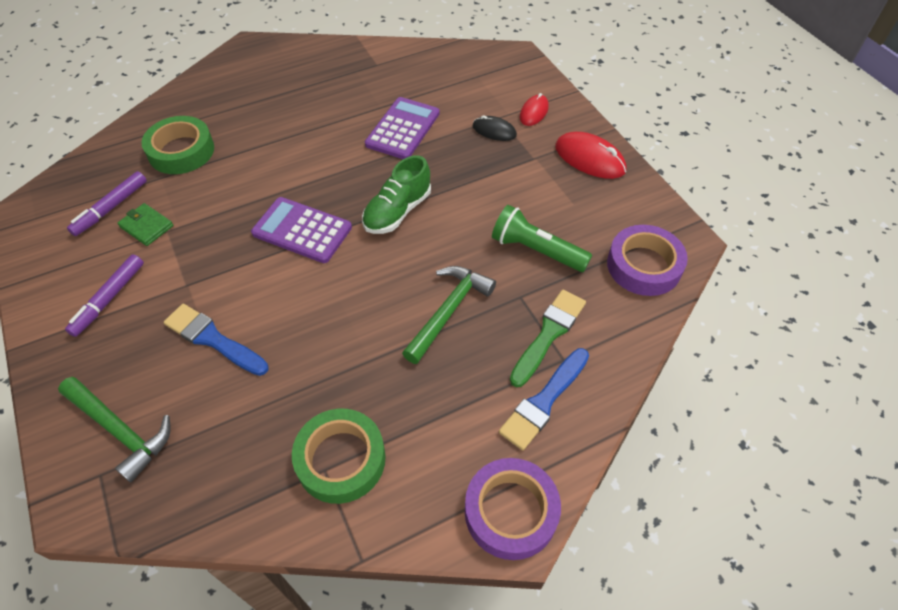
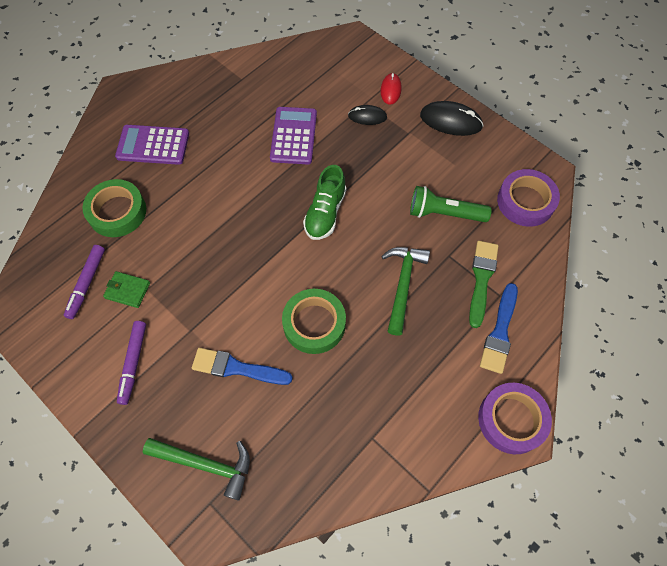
camera: 20 degrees left, 10 degrees up
purple calculator [251,197,352,263] -> purple calculator moved to [115,125,189,165]
green tape [292,409,386,504] -> green tape moved to [282,289,346,354]
red mouse [555,132,626,179] -> black mouse [420,101,484,136]

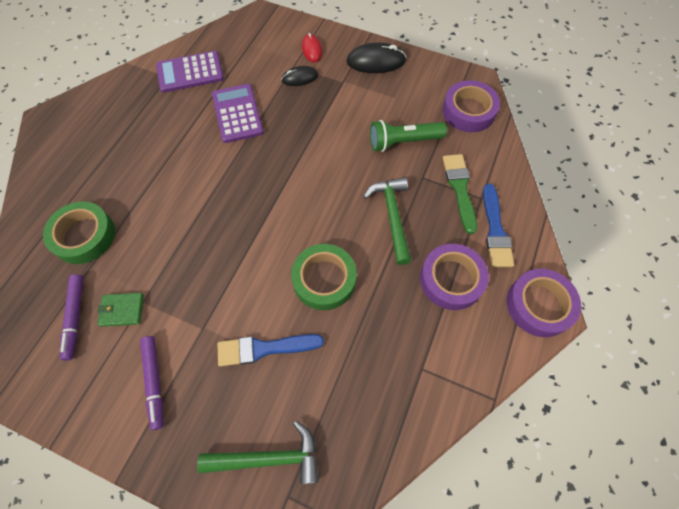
camera: 20 degrees left, 0 degrees up
purple calculator [115,125,189,165] -> purple calculator moved to [156,51,224,93]
green shoe [303,165,346,240] -> none
none -> purple tape [420,244,489,310]

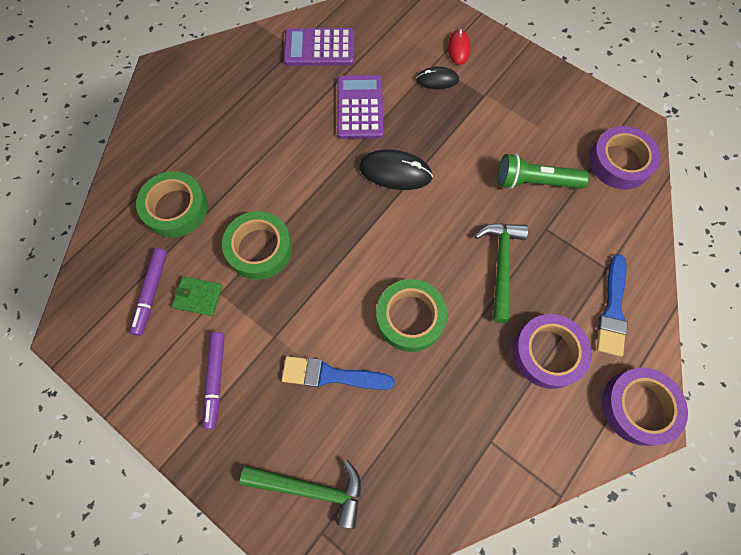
camera: 15 degrees right, 5 degrees up
black mouse [346,42,407,73] -> black mouse moved to [359,150,433,190]
green brush [443,154,477,234] -> none
none -> green tape [222,211,292,280]

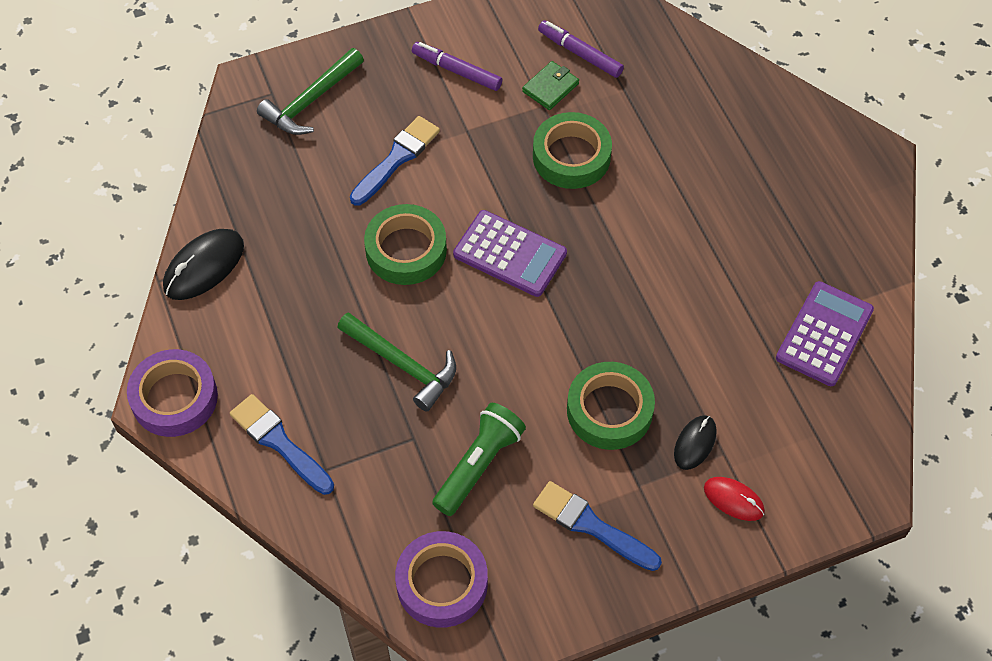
camera: 120 degrees right, 10 degrees down
green tape [136,171,208,238] -> green tape moved to [567,362,655,450]
purple calculator [337,75,384,139] -> purple calculator moved to [453,210,567,297]
black mouse [359,150,433,190] -> black mouse moved to [163,229,244,300]
purple tape [513,314,592,389] -> none
none -> blue brush [533,481,662,571]

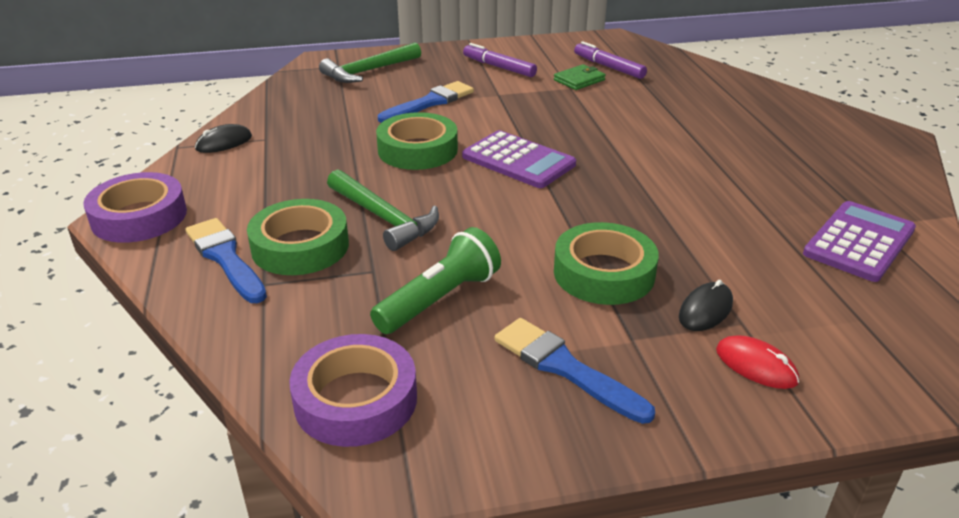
camera: 10 degrees right, 25 degrees down
black mouse [163,229,244,300] -> black mouse [195,124,252,153], size x0.62
green tape [533,112,612,189] -> green tape moved to [247,199,349,275]

